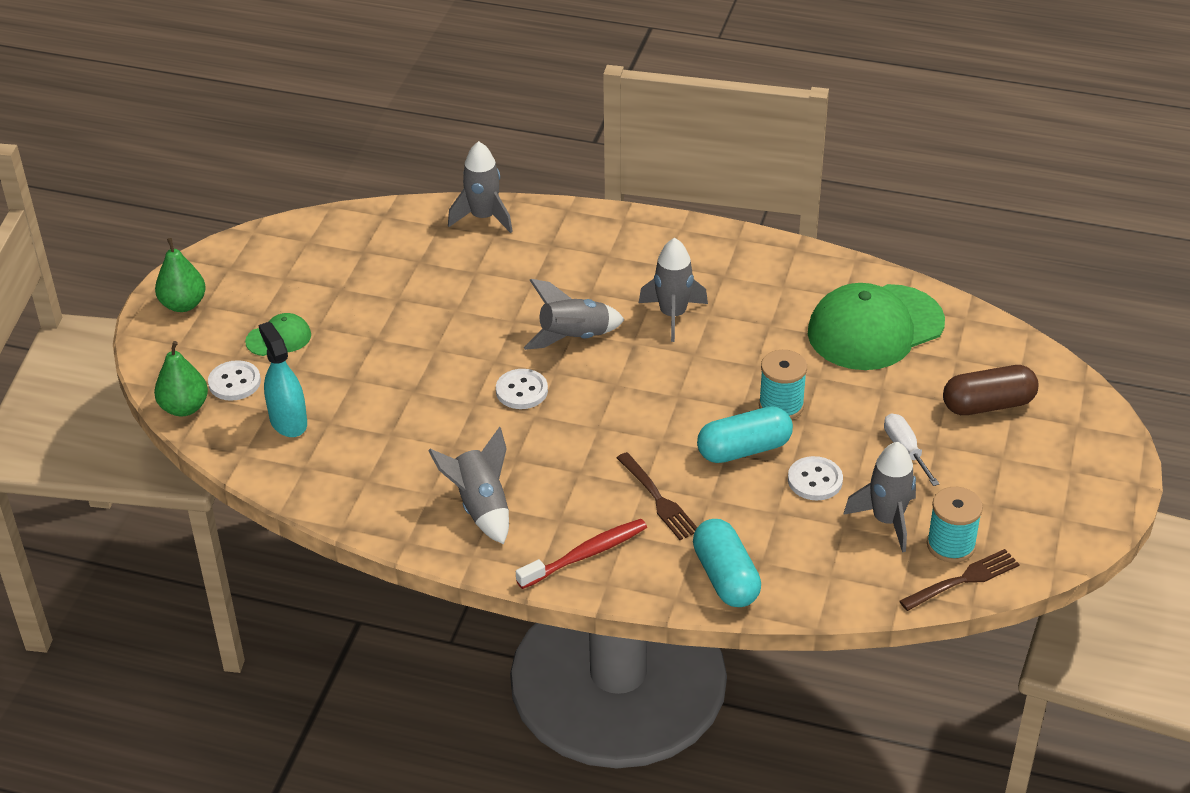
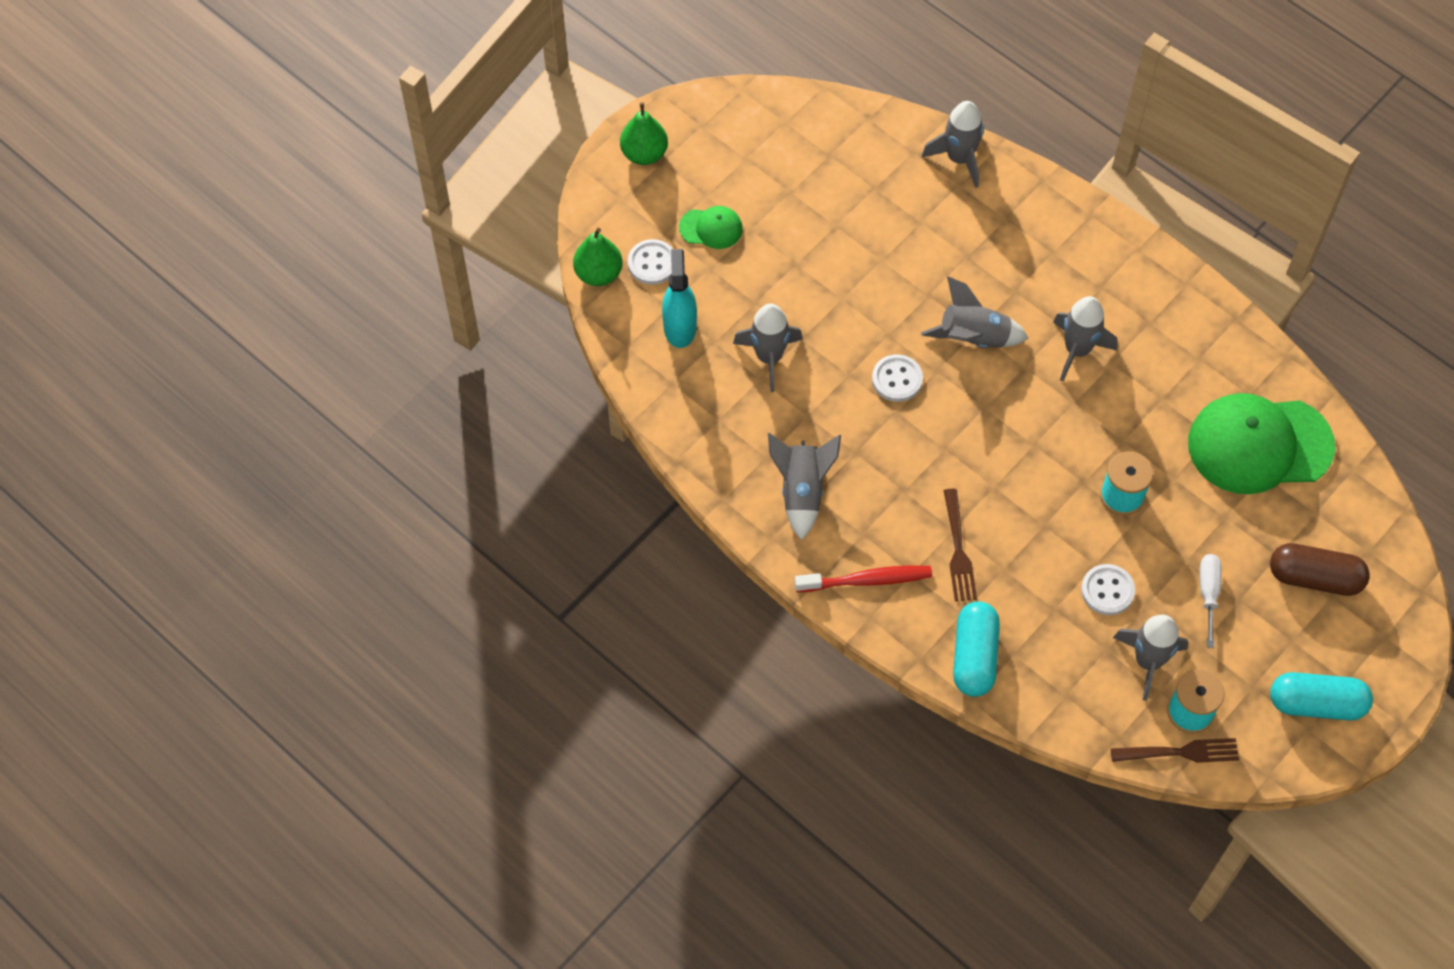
camera: 25 degrees right, 20 degrees up
turquoise capsule [697,406,793,463] -> turquoise capsule moved to [1270,672,1373,721]
none -> grey rocket [733,304,803,392]

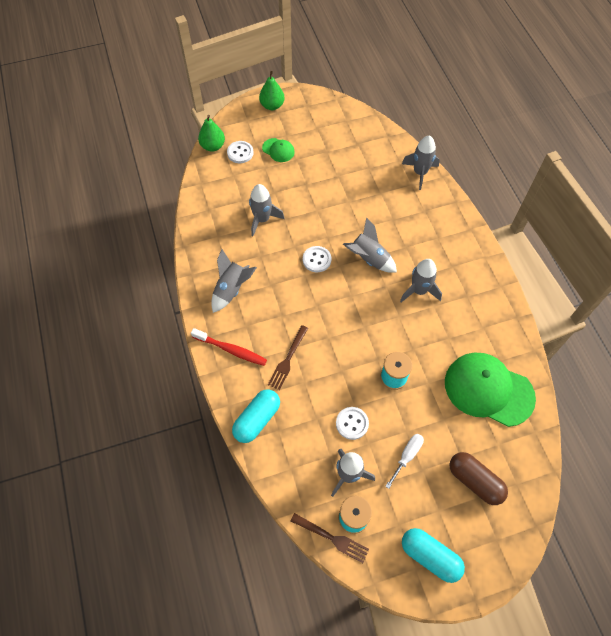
camera: 30 degrees right, 0 degrees up
turquoise spray bottle [662,249,697,348] -> none

